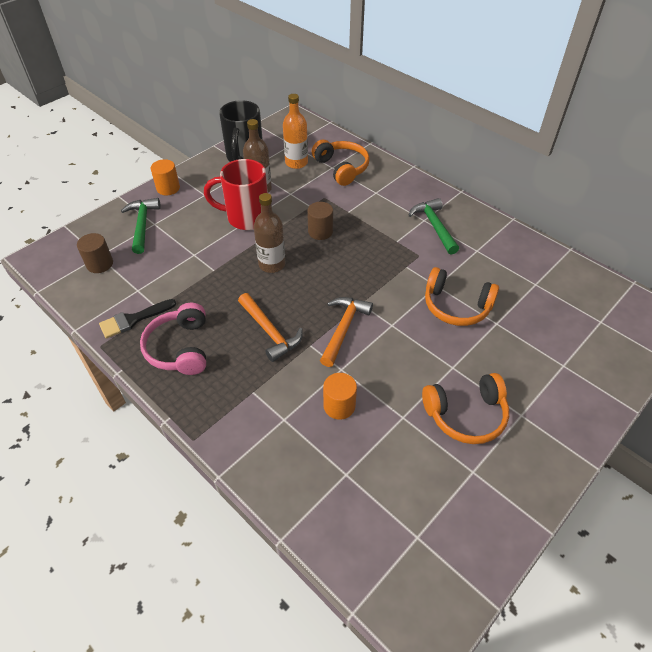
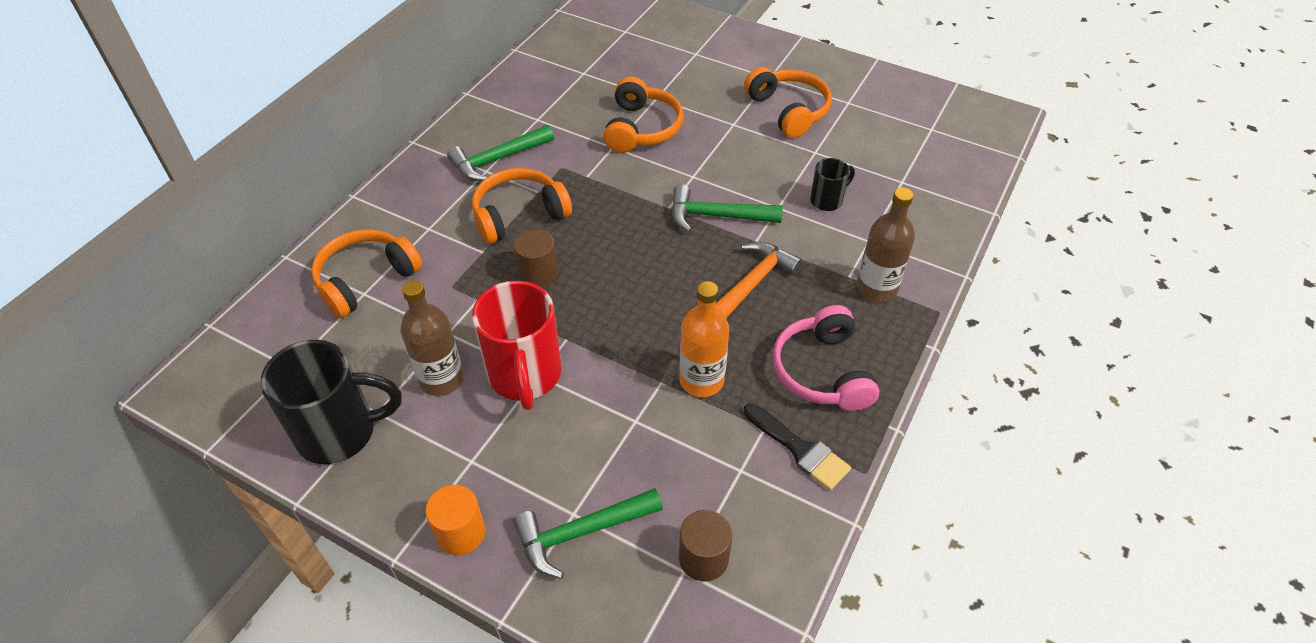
camera: 105 degrees left, 0 degrees up
pink headphones [140,303,206,375] -> pink headphones turned 105 degrees clockwise [772,305,879,411]
brown bottle [254,193,286,273] -> brown bottle moved to [857,187,915,303]
orange bottle [283,94,308,169] -> orange bottle moved to [680,281,729,397]
orange hammer [320,297,373,367] -> green hammer [672,184,783,232]
orange cylinder [323,373,357,420] -> black mug [810,158,855,211]
none -> orange headphones [472,168,572,244]

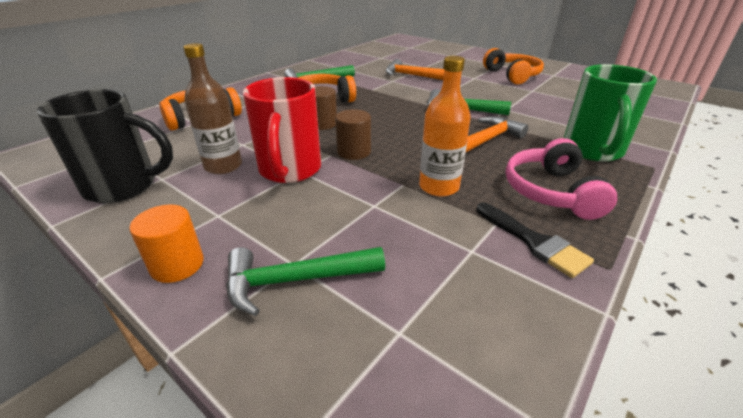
camera: 10 degrees right, 15 degrees down
orange headphones [603,77,683,153] -> orange hammer [386,59,444,80]
brown cylinder [679,510,732,582] -> brown cylinder moved to [335,109,371,160]
black mug [810,158,855,211] -> none
brown bottle [857,187,915,303] -> green mug [564,64,657,162]

